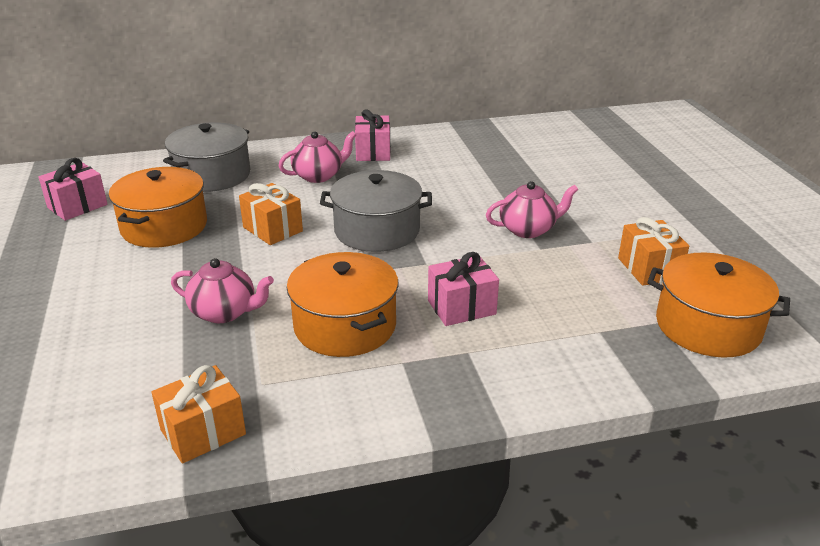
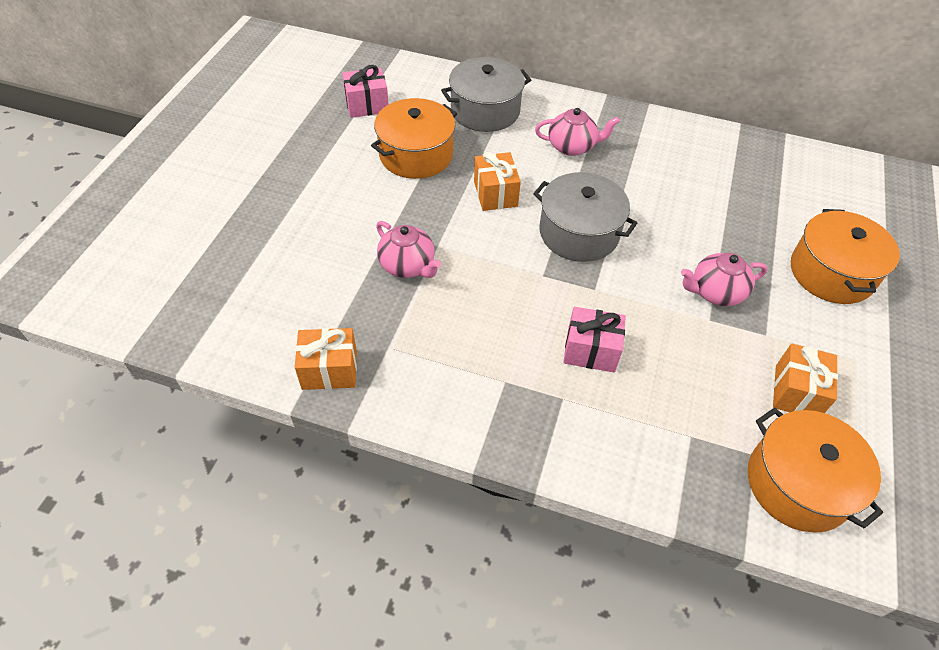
camera: 30 degrees right, 20 degrees up
orange pot [287,252,398,357] -> orange pot moved to [791,209,900,304]
pink gift [355,109,390,161] -> none
pink teapot [486,181,579,238] -> pink teapot turned 150 degrees clockwise [681,253,768,306]

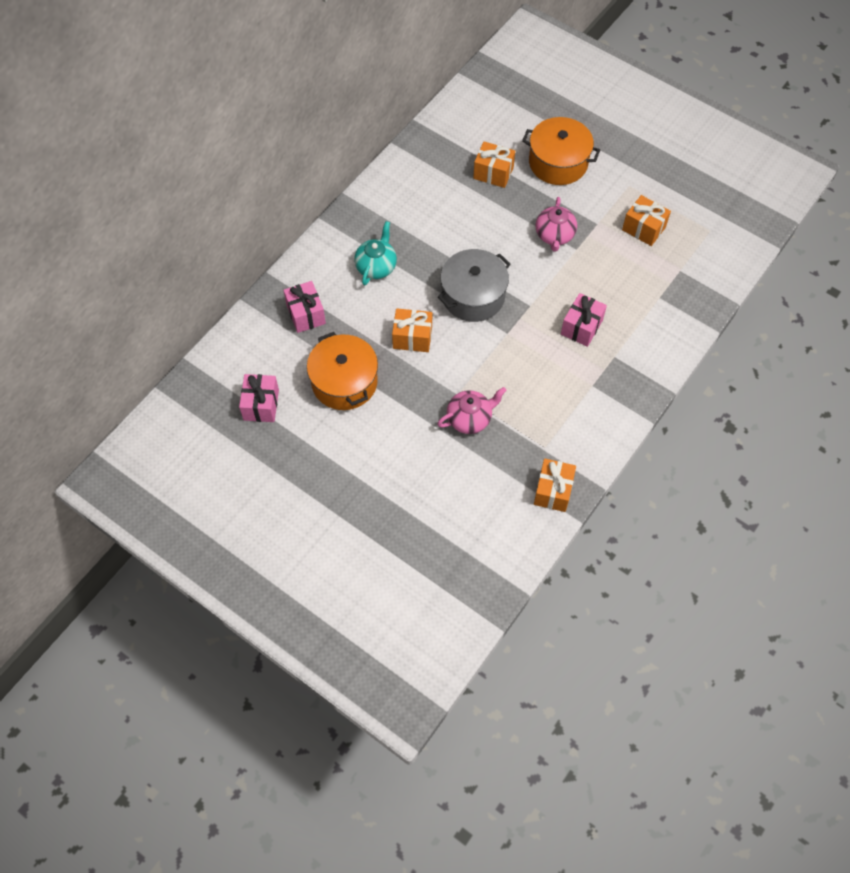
camera: 70 degrees left, 10 degrees up
grey pot [441,57,531,132] -> pink gift [283,281,326,333]
pink teapot [535,108,620,156] -> turquoise teapot [354,221,397,285]
orange pot [748,408,883,533] -> none
none -> orange gift [473,142,515,188]

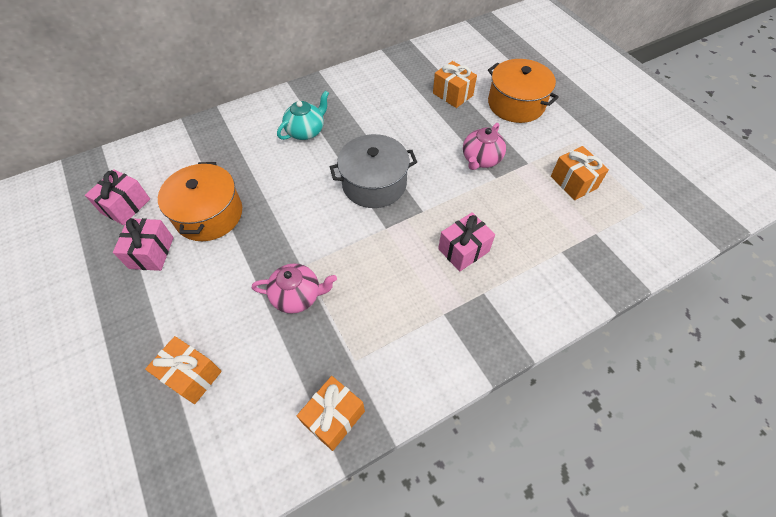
camera: 25 degrees right, 5 degrees down
pink gift [283,281,326,333] -> pink gift moved to [113,218,174,271]
orange gift [392,308,432,352] -> orange gift moved to [145,336,222,404]

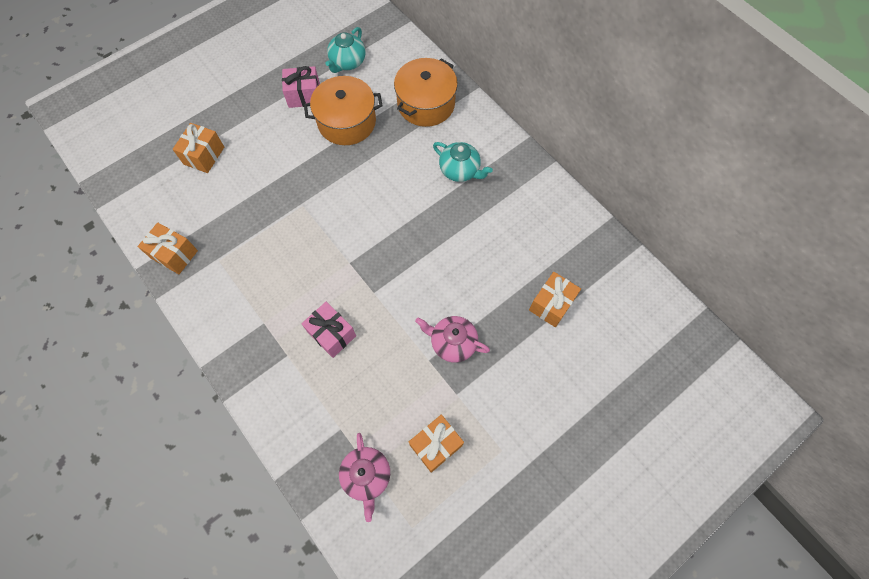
camera: 80 degrees right, 10 degrees up
pink gift [85,169,150,225] -> turquoise teapot [325,27,366,73]
pink teapot [252,264,337,314] -> pink teapot moved to [339,433,390,522]
grey pot [330,134,417,208] -> none
orange pot [488,59,559,123] -> orange pot moved to [394,58,458,127]

